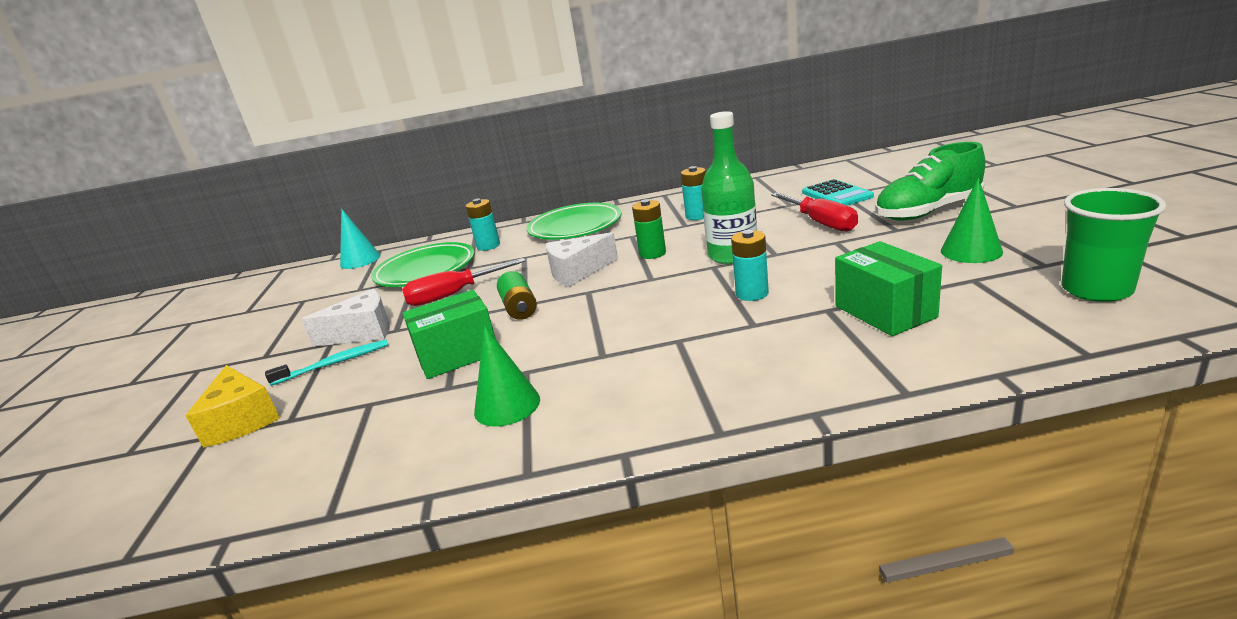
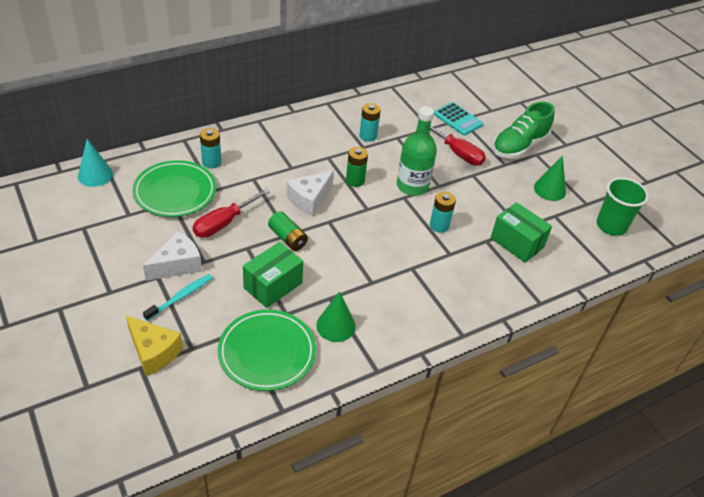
camera: 30 degrees left, 20 degrees up
green plate [527,203,621,240] -> green plate moved to [218,309,316,391]

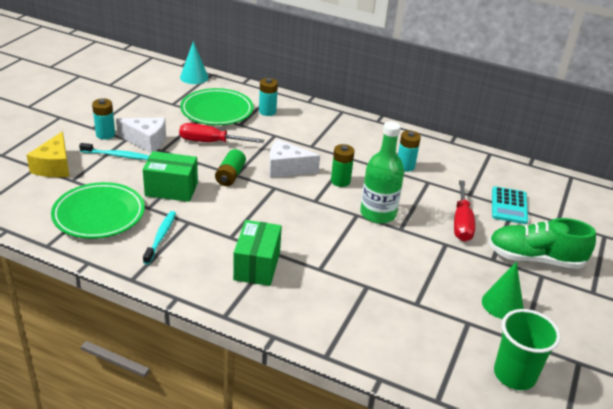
camera: 55 degrees right, 10 degrees down
green cone [316,291,356,342] -> turquoise toothbrush [143,211,176,265]
turquoise battery [430,192,456,233] -> turquoise battery moved to [92,98,115,140]
green box [491,202,552,263] -> green box moved to [233,220,282,286]

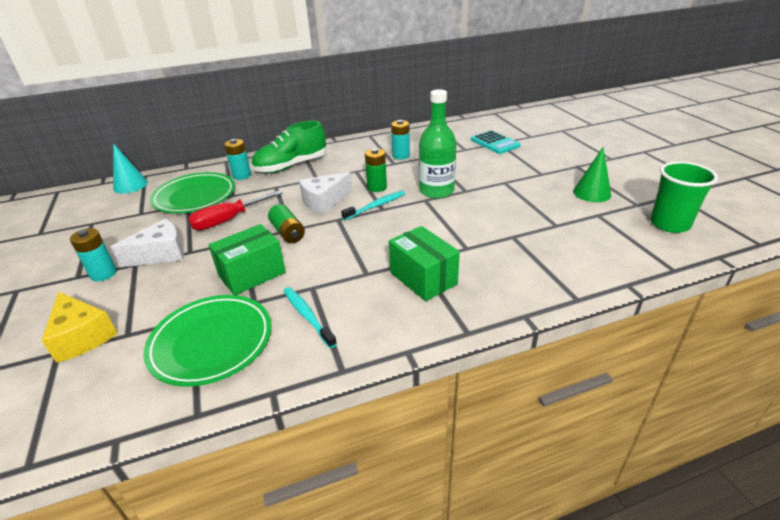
camera: 40 degrees left, 0 degrees up
turquoise toothbrush [79,143,150,160] -> turquoise toothbrush moved to [341,191,406,220]
red screwdriver [454,180,475,241] -> none
green shoe [489,218,596,269] -> green shoe moved to [251,121,326,173]

